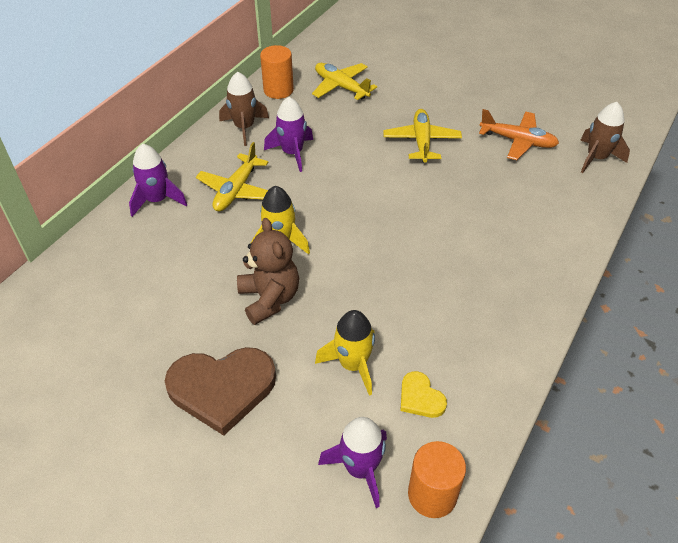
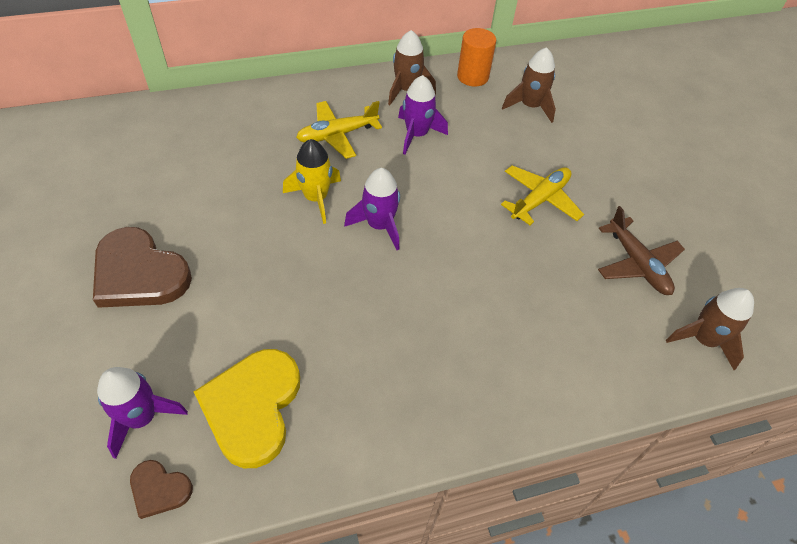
camera: 40 degrees right, 5 degrees up
purple rocket [129,144,187,217] -> purple rocket moved to [344,168,400,250]
brown teddy bear [237,218,299,325] -> none
yellow plane [312,63,377,100] -> brown rocket [502,47,556,123]
yellow rocket [315,310,375,396] -> none
yellow heart [400,371,447,418] -> yellow heart [194,349,300,468], size x2.04
orange cylinder [408,441,466,518] -> brown heart [130,460,193,519]
orange plane [479,109,559,160] -> brown plane [598,206,685,295]

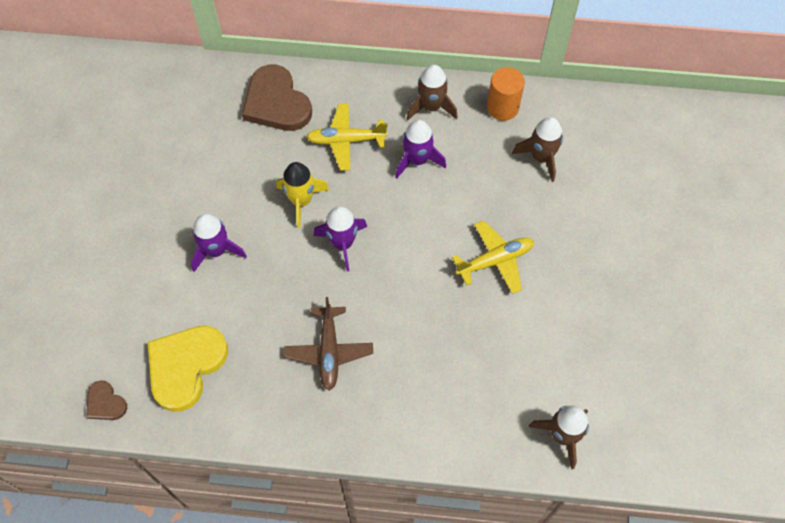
camera: 25 degrees right, 10 degrees up
brown heart [93,227,192,308] -> brown heart moved to [242,65,312,131]
purple rocket [97,367,188,459] -> purple rocket moved to [191,214,247,272]
brown plane [598,206,685,295] -> brown plane moved to [284,297,373,390]

